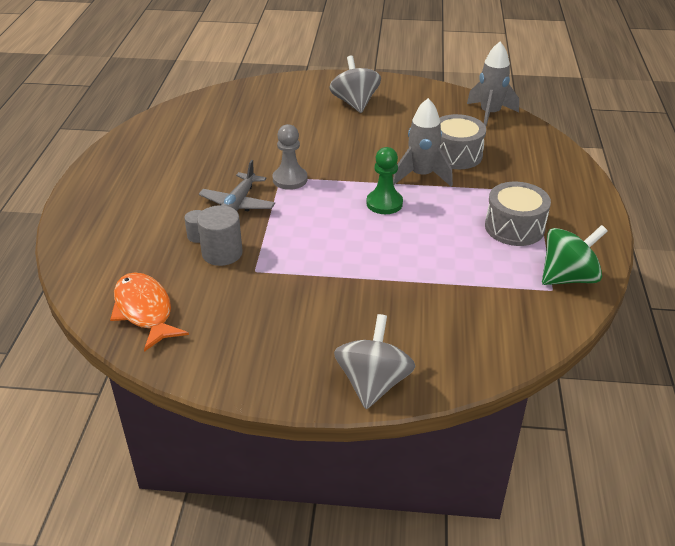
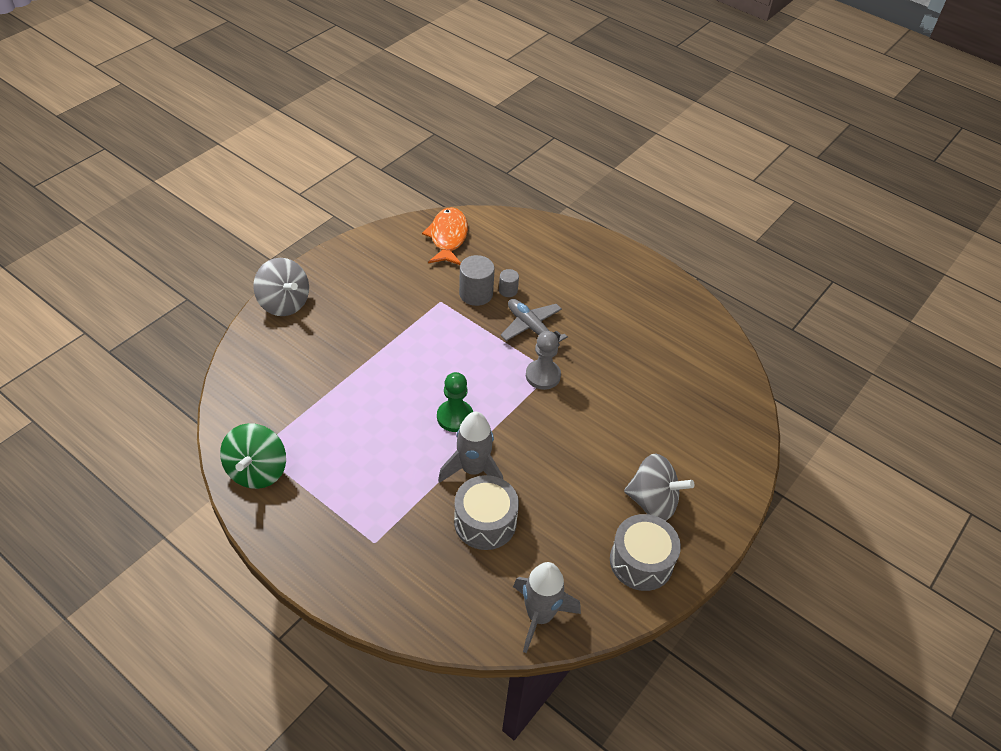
camera: 120 degrees right, 10 degrees up
orange fish [110,272,189,352] -> orange fish turned 90 degrees counterclockwise [422,207,468,265]
grey drum [485,182,551,246] -> grey drum moved to [610,514,681,591]

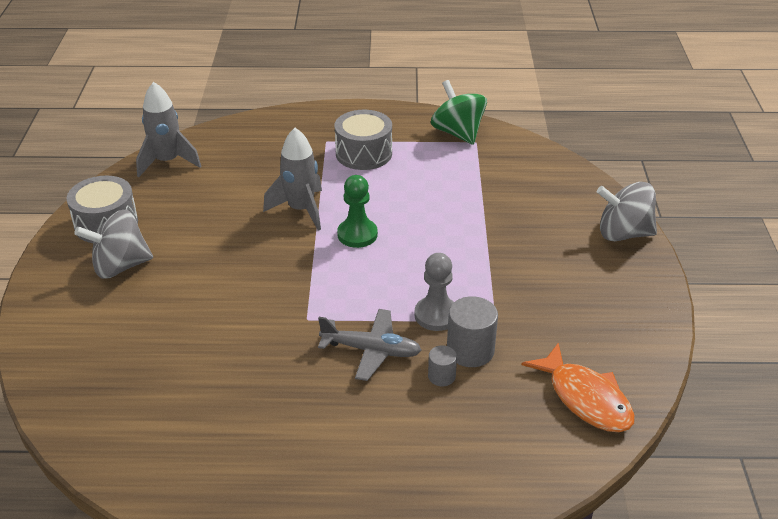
camera: 145 degrees right, 10 degrees down
grey drum [454,475,519,550] -> grey drum moved to [335,110,392,170]
grey pawn [526,331,561,390] -> grey pawn moved to [414,253,454,331]

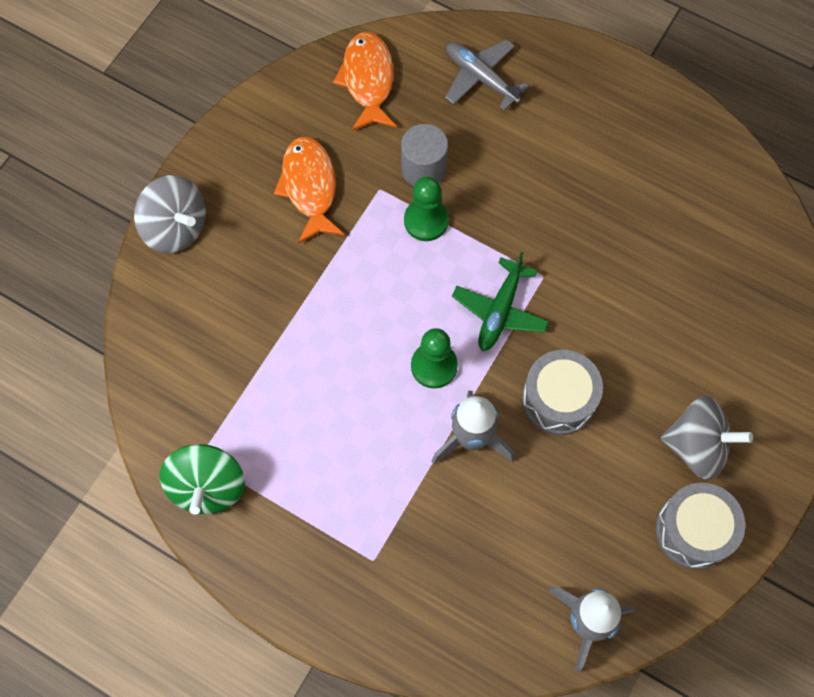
camera: 150 degrees left, 30 degrees up
grey plane [318,309,422,381] -> grey plane moved to [445,39,529,111]
grey drum [335,110,392,170] -> grey drum moved to [522,350,603,435]
grey pawn [414,253,454,331] -> green pawn [404,177,449,241]
grey cylinder [428,345,457,386] -> none
none -> orange fish [274,137,345,244]
none -> green plane [452,252,549,351]

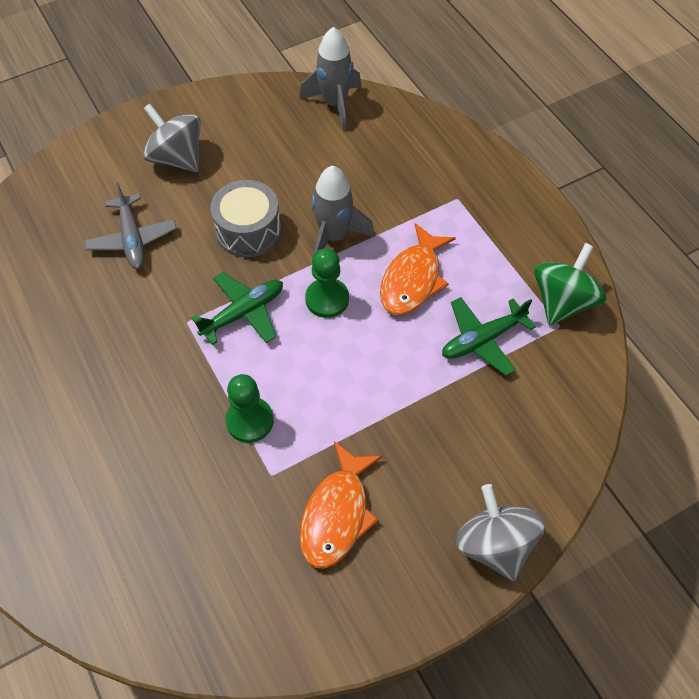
camera: 150 degrees left, 10 degrees down
orange fish [333,32,397,131] -> orange fish moved to [380,223,456,315]
grey cylinder [401,124,448,186] -> none
grey plane [445,39,529,111] -> grey plane moved to [84,183,177,269]
grey drum [656,483,745,569] -> none
none -> green plane [442,297,536,376]

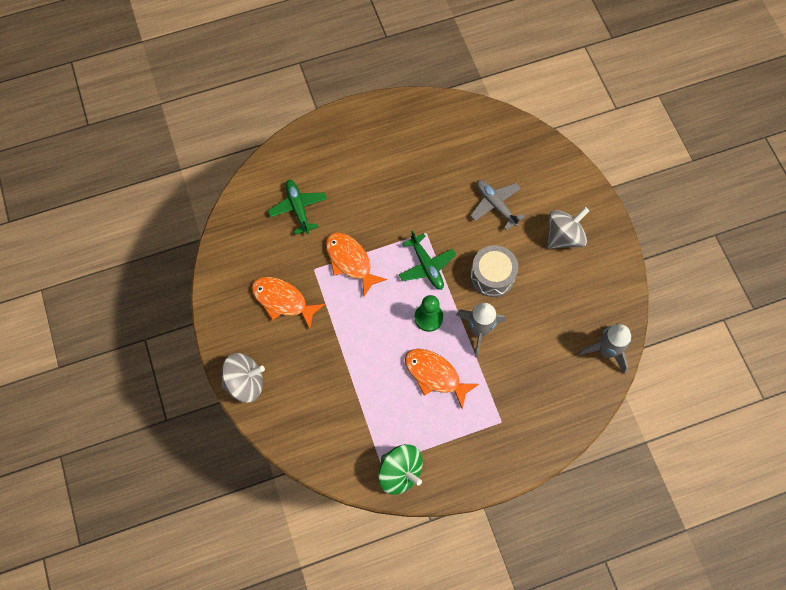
camera: 100 degrees right, 10 degrees up
grey plane [84,183,177,269] -> grey plane turned 60 degrees clockwise [470,180,525,230]
green pawn [225,374,274,443] -> orange fish [326,232,387,296]
green plane [442,297,536,376] -> green plane moved to [268,180,327,235]

